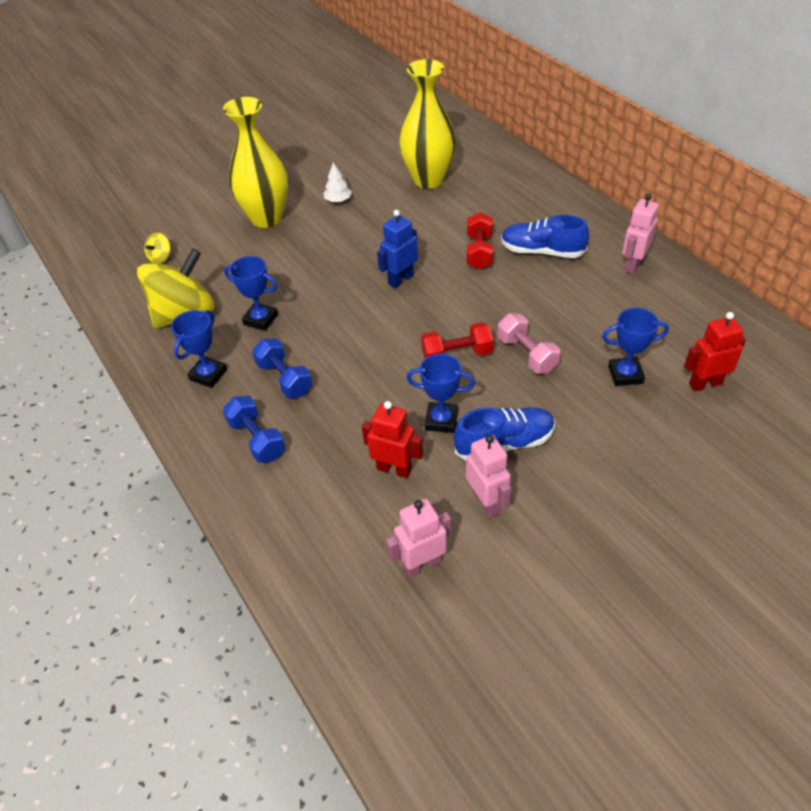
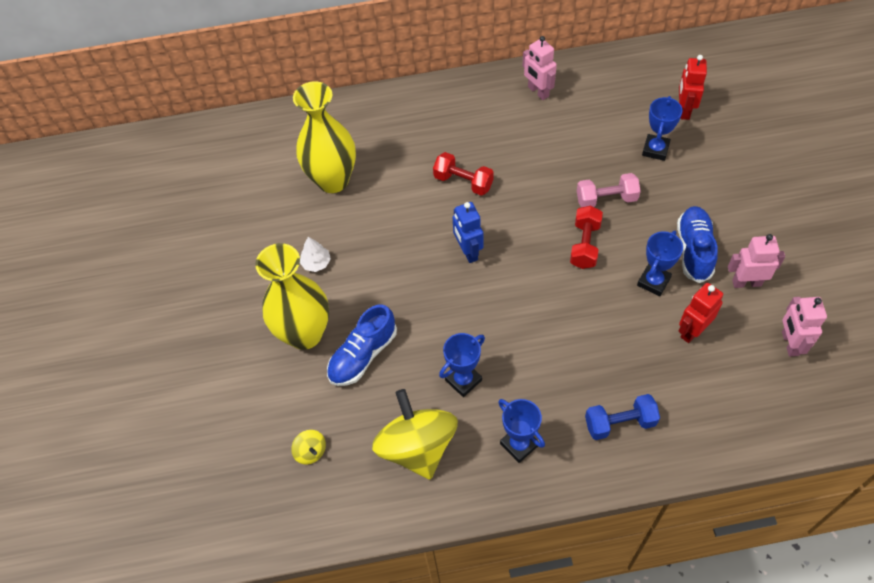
camera: 65 degrees left, 10 degrees up
blue dumbbell [252,338,312,398] -> none
blue shoe [501,215,589,258] -> blue shoe moved to [327,305,397,386]

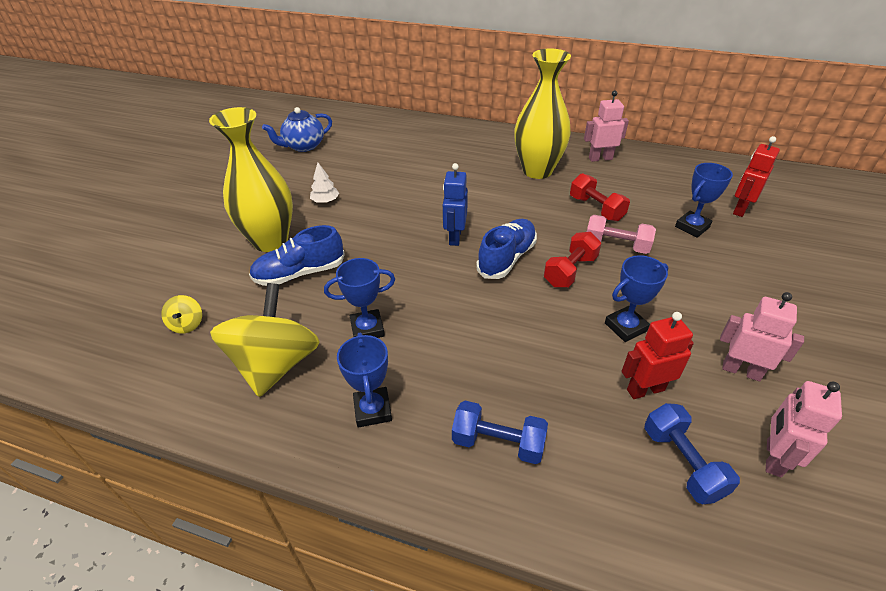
camera: 25 degrees right, 15 degrees down
yellow vase [293,81,356,193] -> yellow vase moved to [514,48,571,179]
red dumbbell [433,152,494,196] -> red dumbbell moved to [570,173,630,221]
pink robot [523,36,557,100] -> pink robot turned 90 degrees clockwise [584,91,629,162]
blue shoe [677,206,718,283] -> blue shoe moved to [476,219,537,279]
none -> blue teapot [262,107,332,152]
none -> blue dumbbell [644,403,740,504]

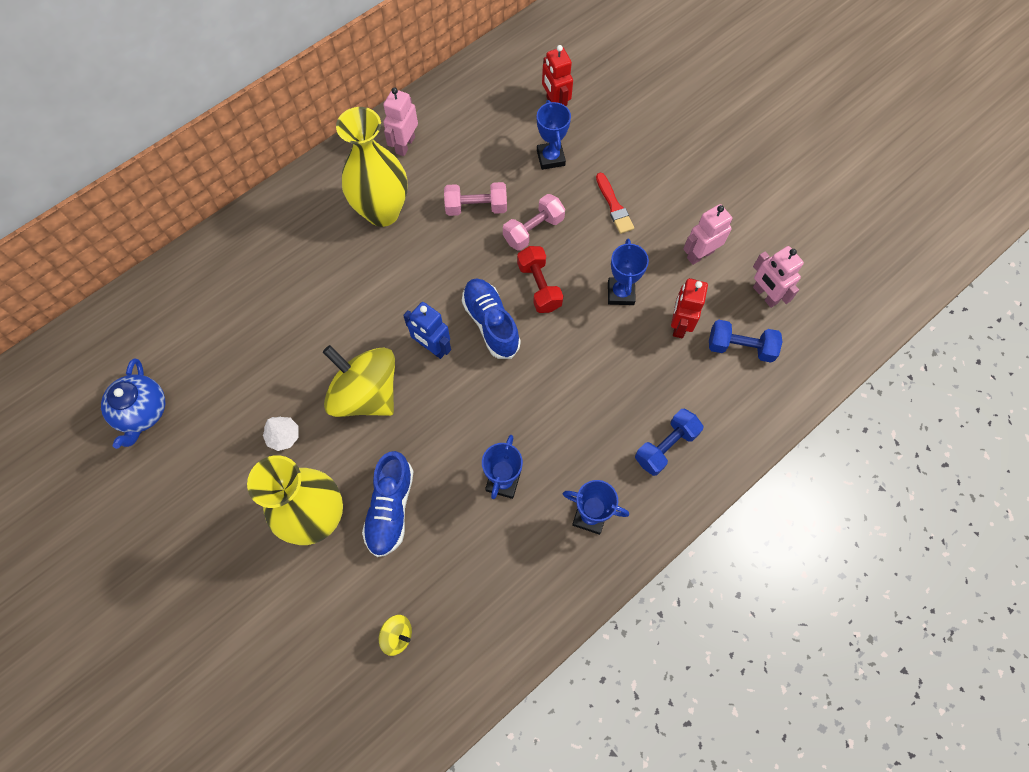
camera: 60 degrees left, 25 degrees up
yellow spinning top [210,283,320,397] -> yellow spinning top moved to [323,345,395,417]
red dumbbell [570,173,630,221] -> pink dumbbell [444,182,507,216]
none -> red brush [596,173,634,234]

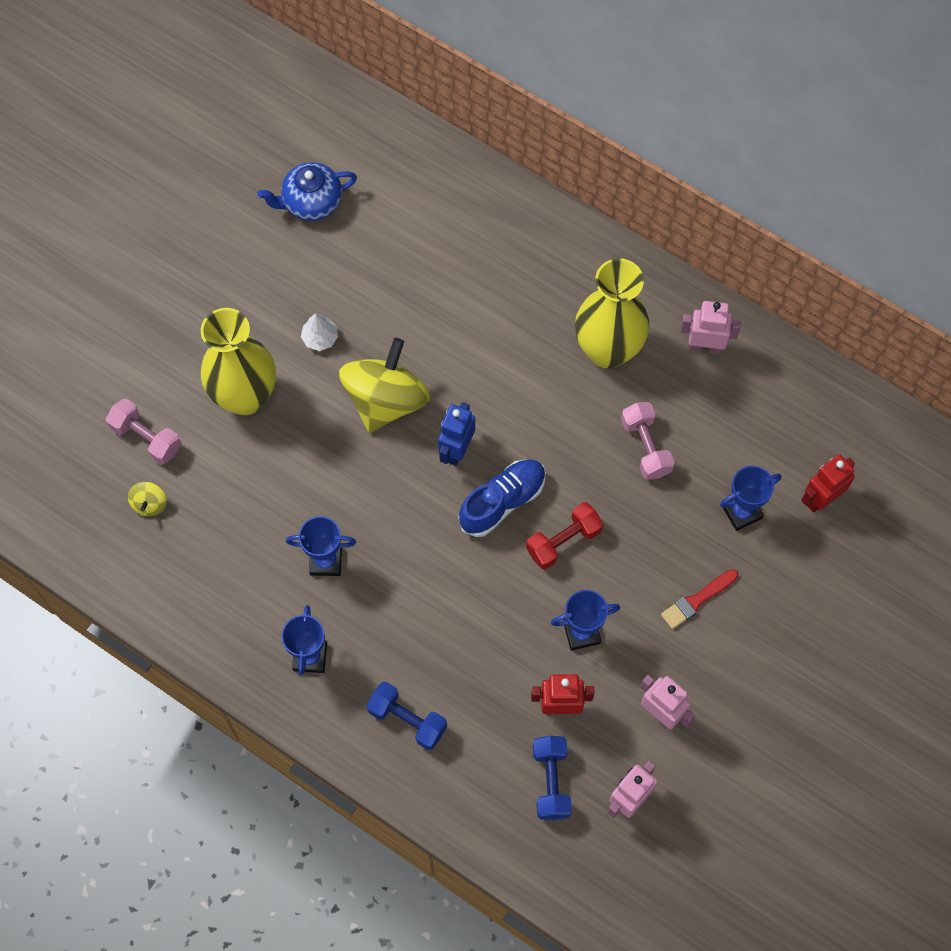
camera: 75 degrees right, 0 degrees up
blue shoe [362,451,414,557] -> none
pink dumbbell [503,194,565,251] -> pink dumbbell moved to [106,399,181,464]

